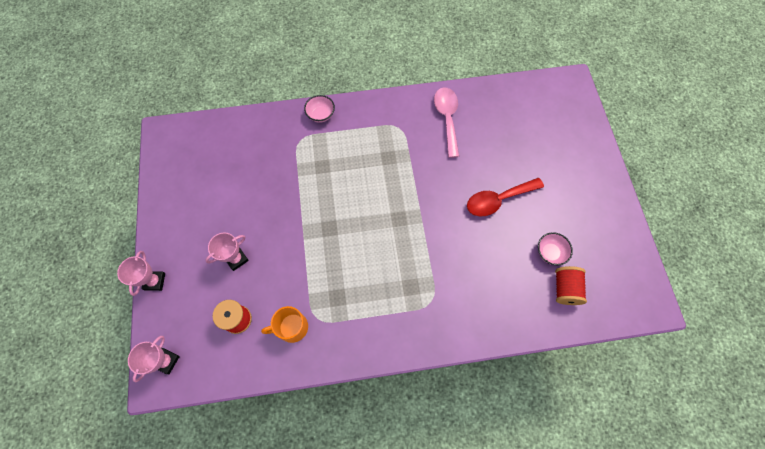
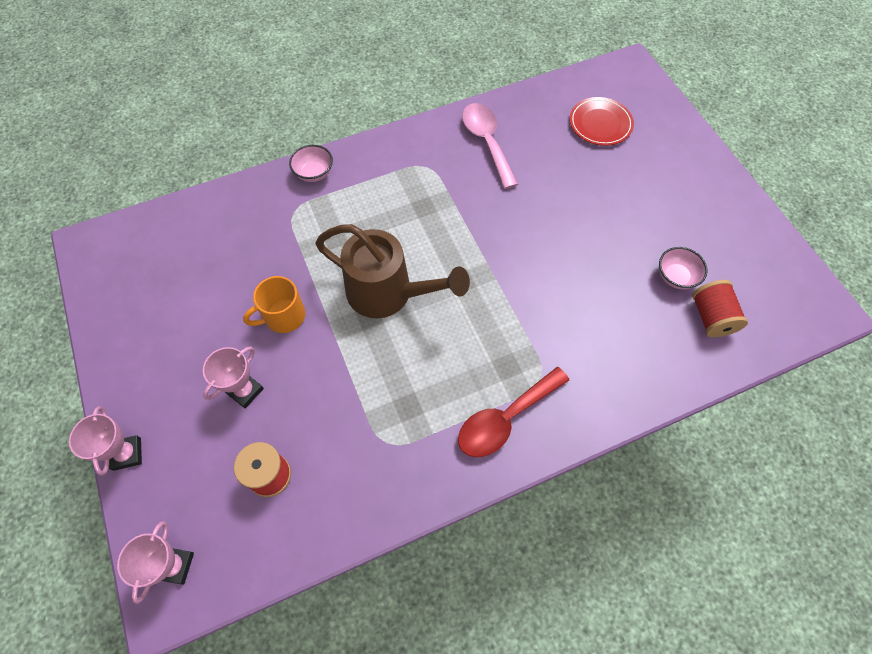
camera: 15 degrees left, 5 degrees down
orange mug [261,306,308,343] -> orange mug moved to [243,276,306,333]
red spoon [467,178,544,216] -> red spoon moved to [458,367,569,457]
none -> brown watering can [315,224,470,318]
none -> red plate [570,97,634,146]

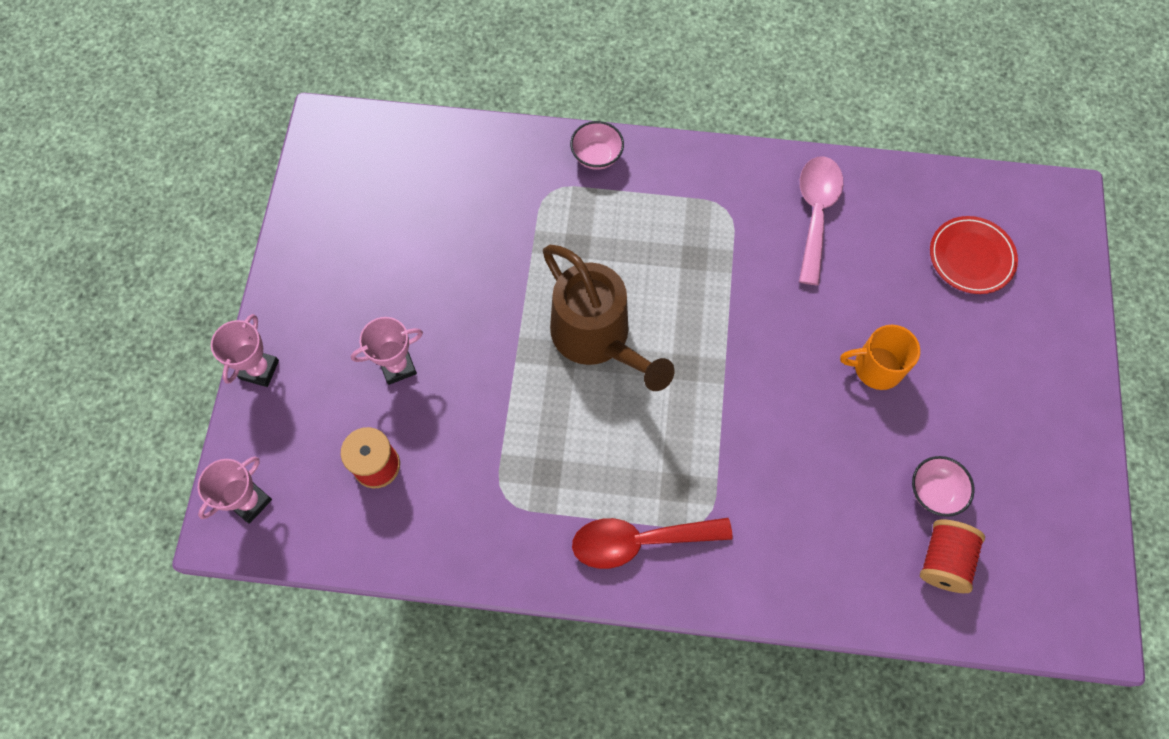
camera: 30 degrees right, 5 degrees up
orange mug [243,276,306,333] -> orange mug moved to [840,325,920,390]

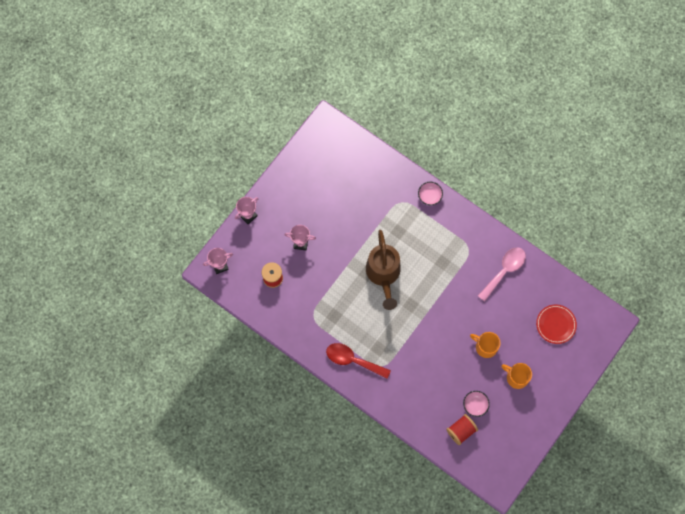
camera: 30 degrees right, 5 degrees up
none -> orange mug [501,363,532,389]

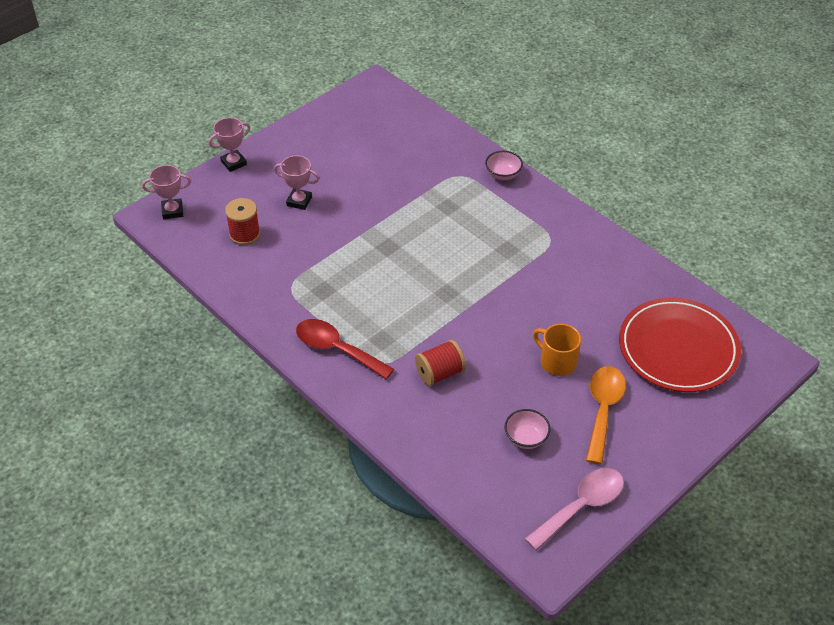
camera: 10 degrees right, 25 degrees down
brown watering can [366,230,401,310] -> none
red spool [446,414,478,445] -> red spool moved to [415,340,466,386]
pink spoon [478,247,526,302] -> pink spoon moved to [525,468,624,551]
orange mug [501,363,532,389] -> orange spoon [586,366,626,464]
red plate [536,304,577,344] -> red plate [619,298,741,392], size x1.80

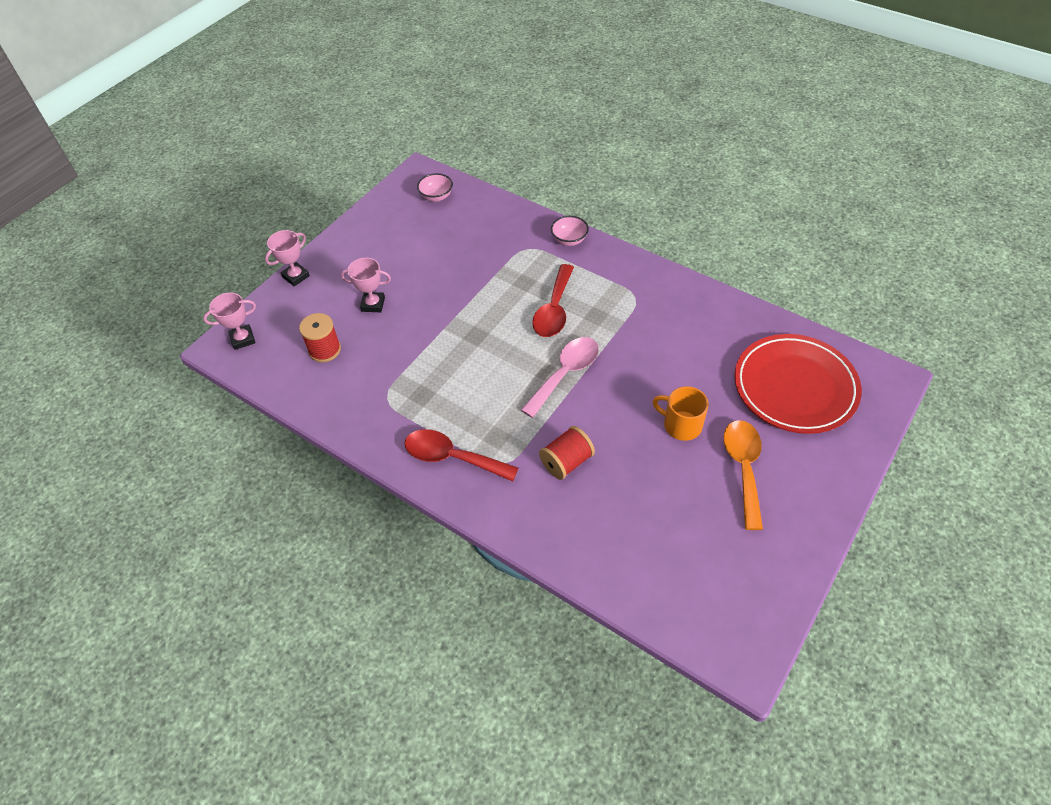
camera: 10 degrees left, 5 degrees up
pink bowl [505,409,550,449] -> pink bowl moved to [417,173,453,202]
pink spoon [525,468,624,551] -> pink spoon moved to [521,337,599,418]
none -> red spoon [532,264,574,337]

